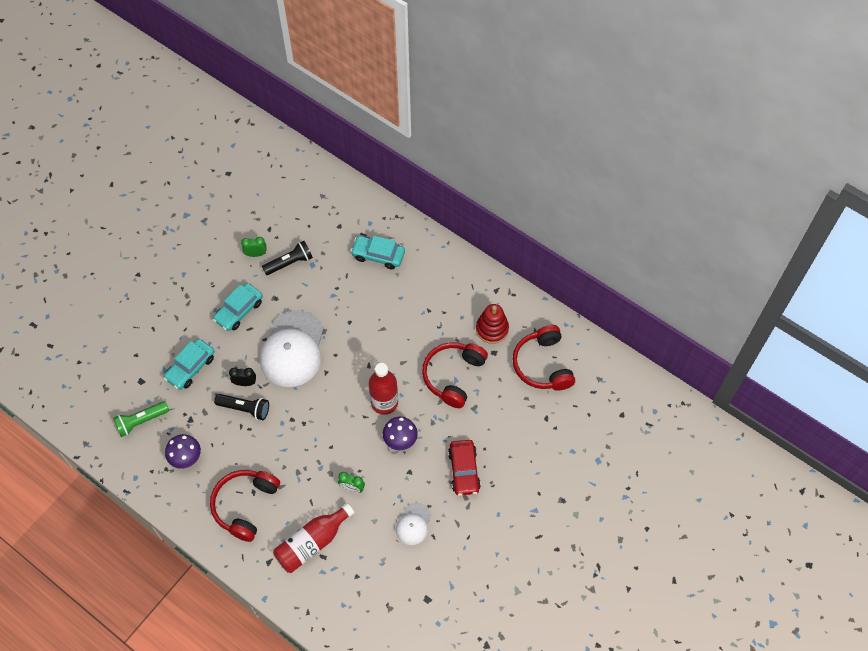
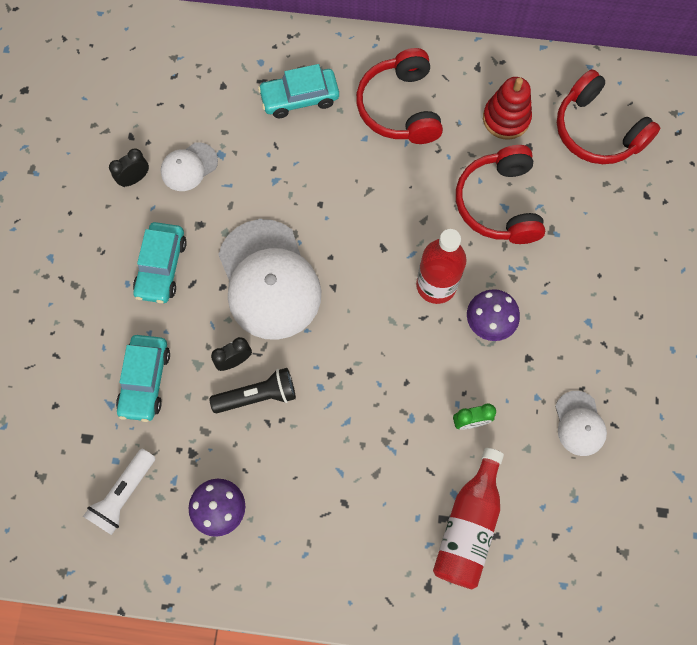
camera: 30 degrees left, 10 degrees up
green flashlight [113,401,169,437] -> white flashlight [83,449,155,535]
red headphones [210,470,280,542] -> red headphones moved to [356,48,443,144]
green clock [241,237,267,257] -> black clock [109,148,149,187]
black flashlight [262,241,313,275] -> white cap [161,142,218,191]
red car [448,440,481,496] -> none

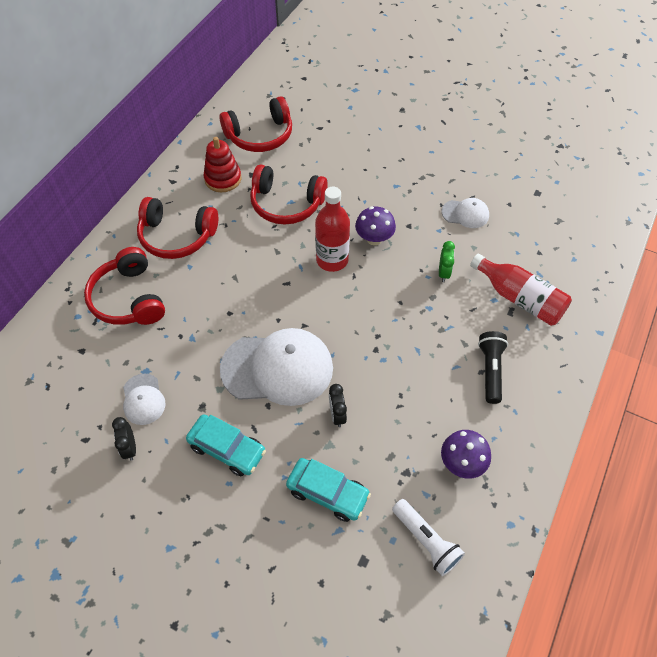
camera: 70 degrees left, 15 degrees down
black flashlight [209,368,296,413] -> black flashlight moved to [478,331,508,404]
turquoise car [258,64,339,118] -> red headphones [84,247,165,325]

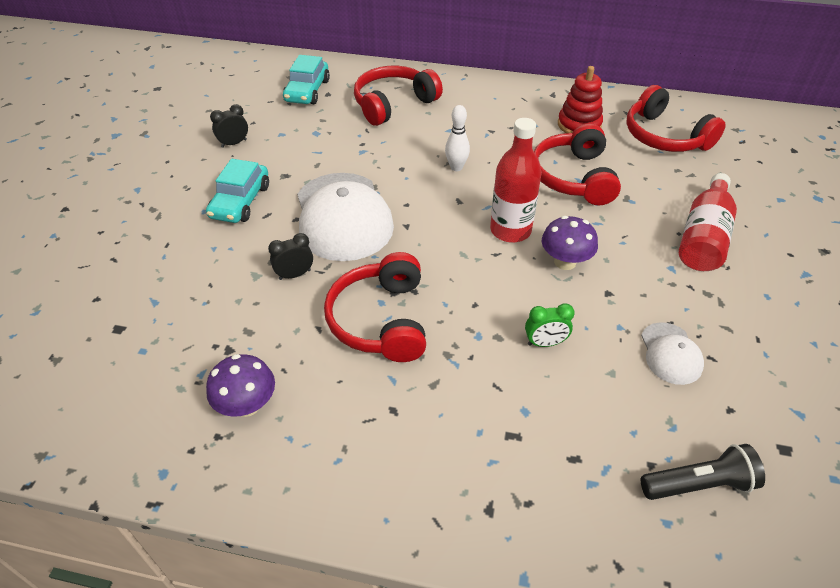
camera: 75 degrees right, 10 degrees down
white cap [123,374,165,425] -> none
red headphones [137,197,218,259] -> red headphones moved to [324,252,426,362]
turquoise car [286,458,371,522] -> turquoise car moved to [283,55,330,104]
white flashlight [392,499,465,576] -> none
red bottle [470,254,572,326] -> red bottle moved to [679,173,737,271]
black flashlight [478,331,508,404] -> black flashlight moved to [641,444,765,500]
none -> white bowling pin [445,105,470,171]

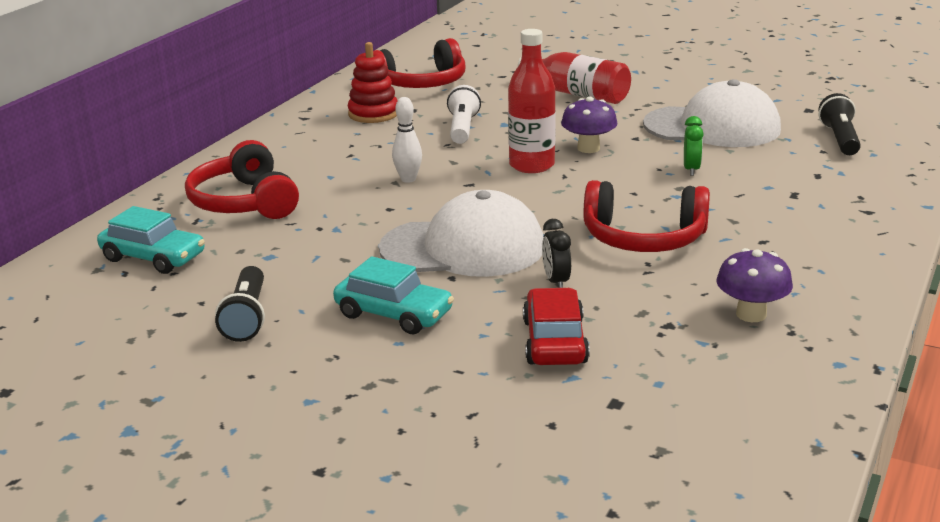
camera: 75 degrees left, 20 degrees down
black clock [210,104,248,148] -> black flashlight [215,266,265,342]
red headphones [534,123,621,205] -> white flashlight [447,85,481,144]
white cap [641,322,704,385] -> white cap [643,79,781,147], size x2.05
none -> red car [523,288,590,365]

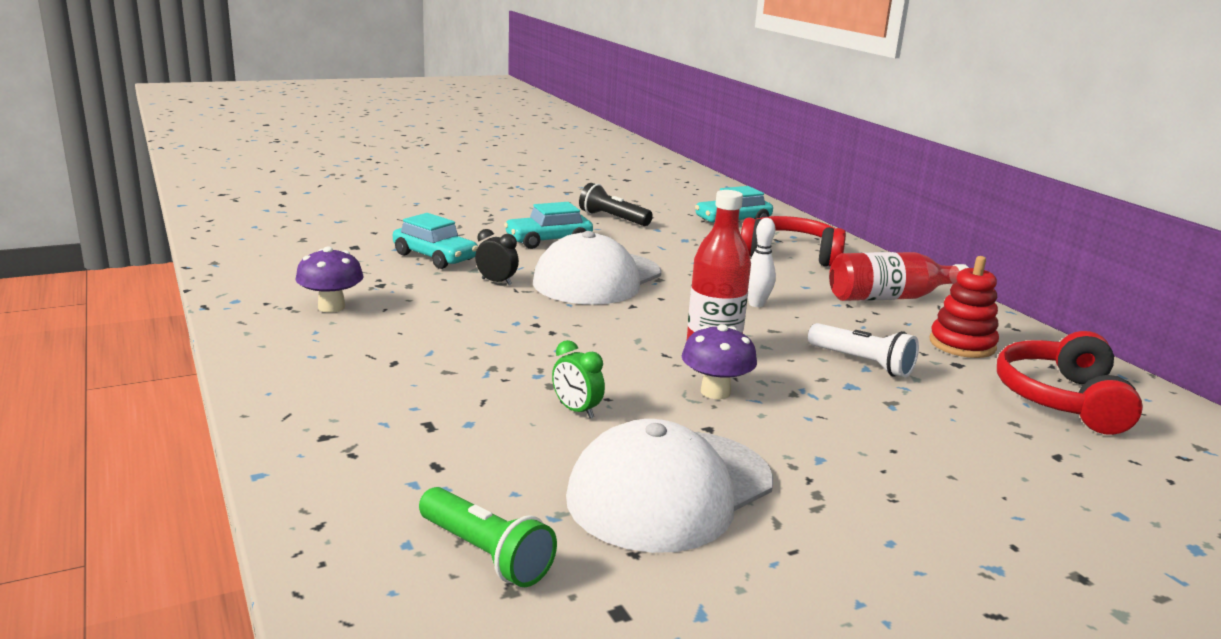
camera: 125 degrees right, 5 degrees down
red bottle [518,52,631,104] -> red bottle moved to [829,252,969,301]
red car [523,288,590,365] -> turquoise car [393,213,478,269]
red headphones [584,180,710,252] -> none
black flashlight [819,93,861,155] -> green flashlight [419,487,557,587]

